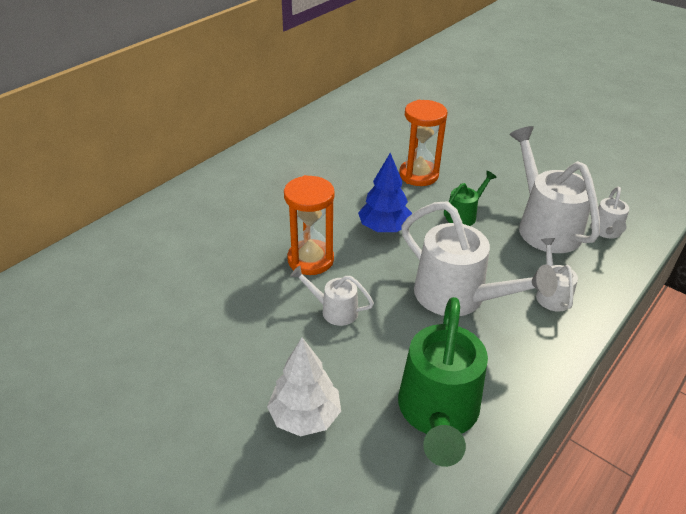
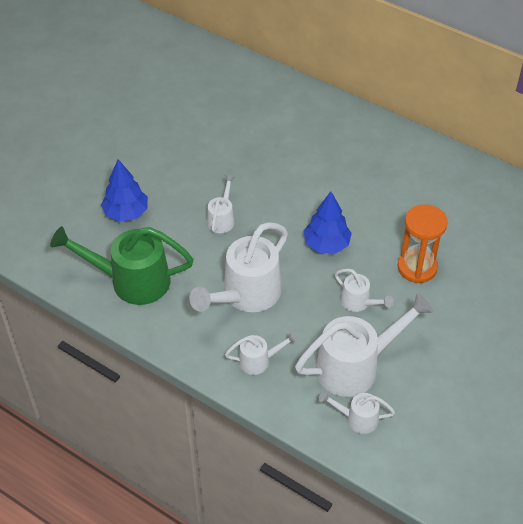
camera: 85 degrees right, 10 degrees up
white tree [267,337,341,436] -> blue tree [101,159,148,222]
orange hourglass [284,175,335,275] -> none
green watering can [444,171,497,226] -> white watering can [335,269,393,312]

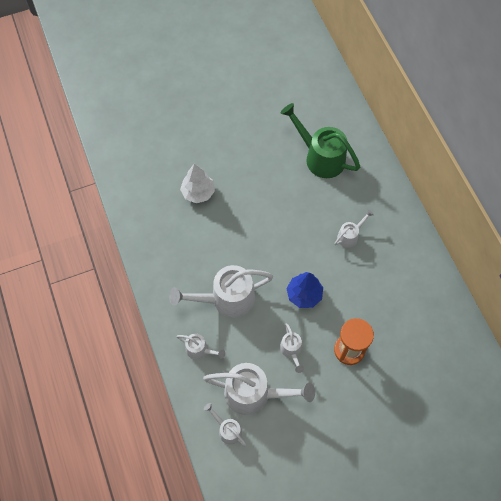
camera: 35 degrees right, 15 degrees up
green watering can [50,226,194,305] -> green watering can moved to [280,103,360,178]
blue tree [101,159,148,222] -> white tree [180,164,215,203]
white watering can [207,175,235,233] -> white watering can moved to [335,209,374,248]

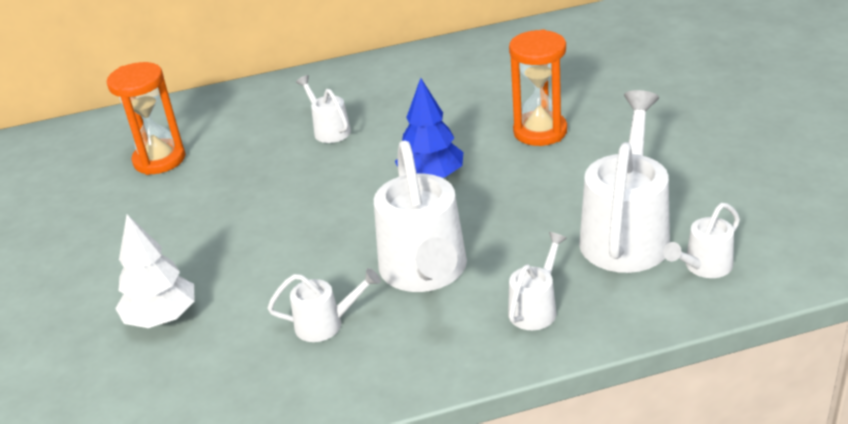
camera: 80 degrees left, 30 degrees down
green watering can [280,103,360,178] -> orange hourglass [107,62,186,175]
white watering can [280,323,304,373] -> white watering can moved to [267,268,381,342]

